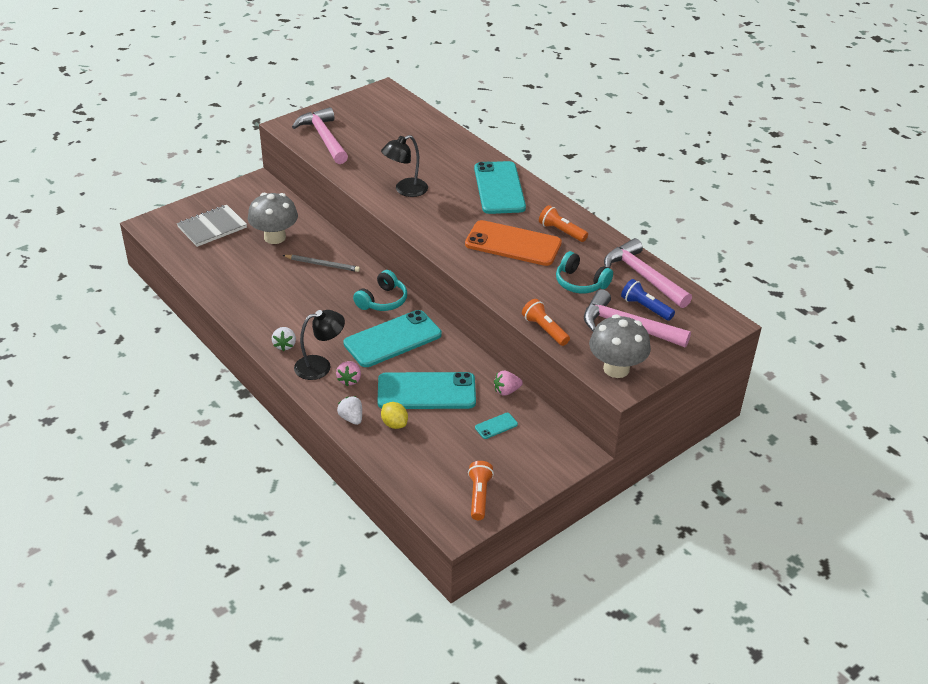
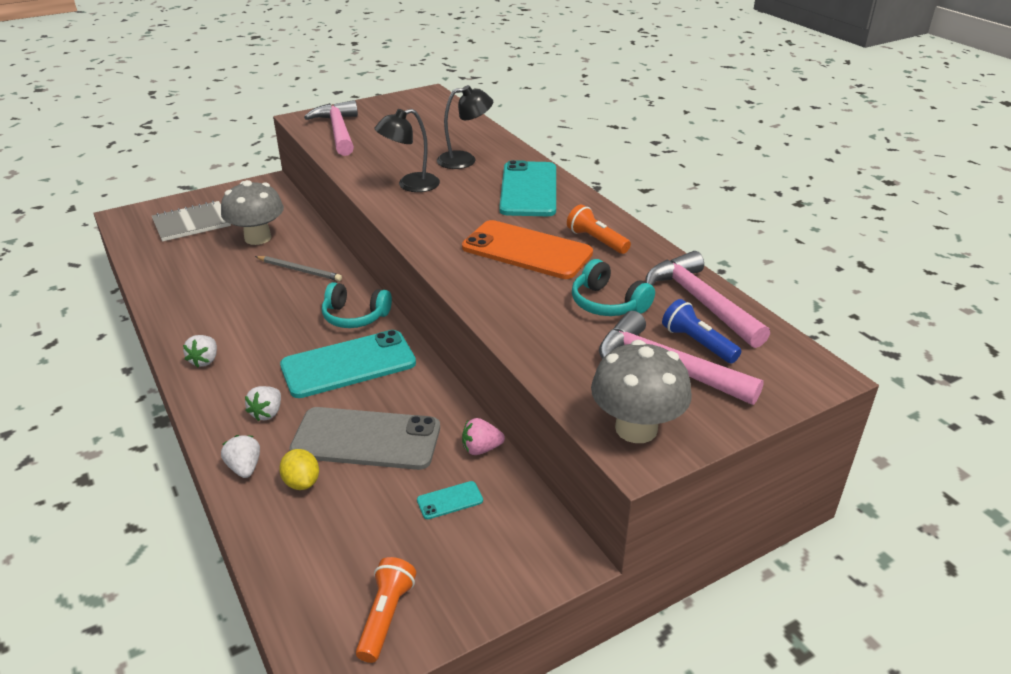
camera: 10 degrees right, 5 degrees down
black lamp [294,310,345,380] -> black lamp moved to [437,85,493,169]
pink strawberry [336,361,361,386] -> white strawberry [245,386,281,422]
turquoise headphones [353,270,407,311] -> turquoise headphones turned 60 degrees clockwise [322,282,392,328]
turquoise phone [378,372,476,409] -> grey phone [289,407,440,470]
orange flashlight [522,299,570,346] -> none

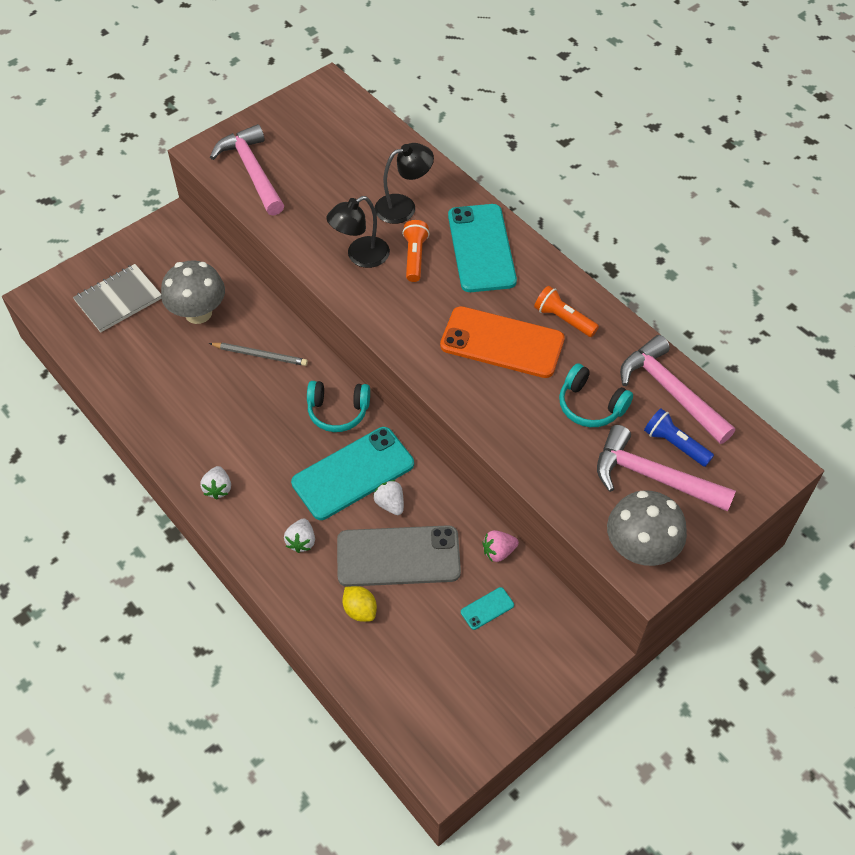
camera: 10 degrees left, 20 degrees up
white strawberry [221,435,260,478] -> white strawberry moved to [373,480,404,515]
orange flashlight [356,557,416,663] -> orange flashlight moved to [402,220,429,282]

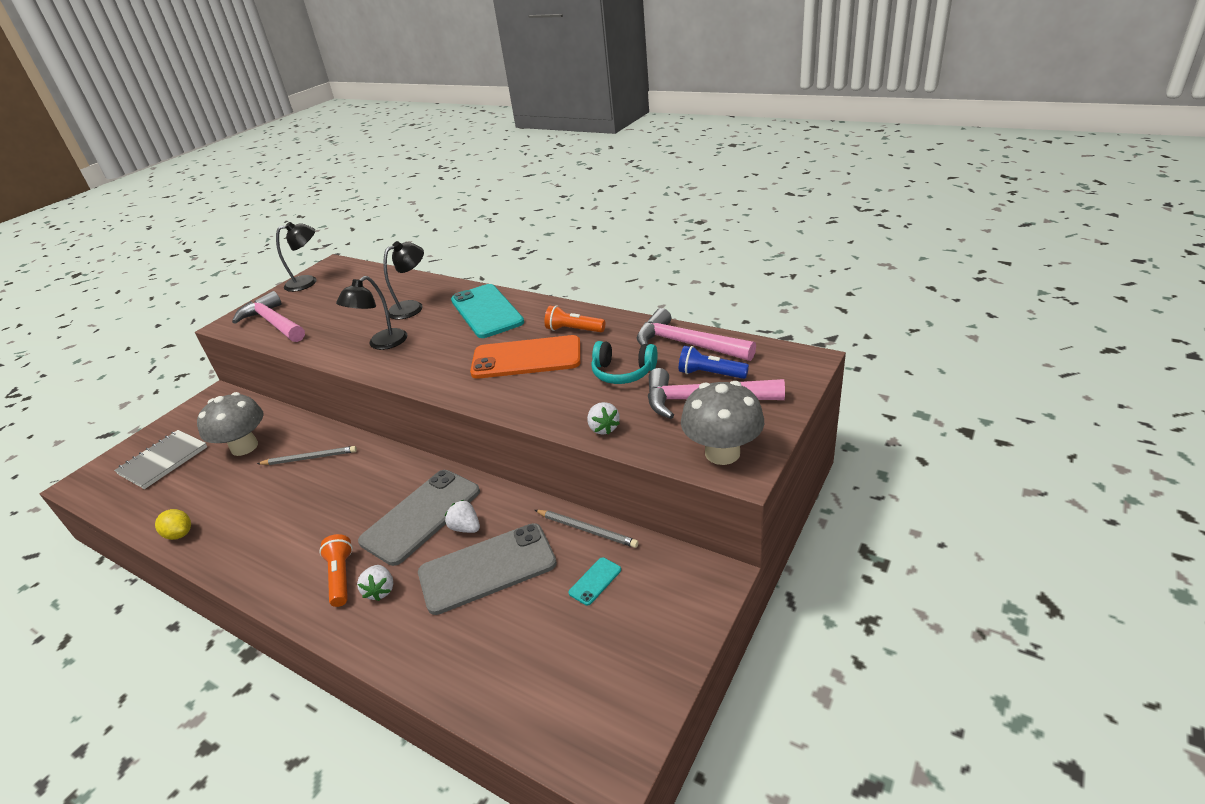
camera: 15 degrees left, 20 degrees down
white strawberry [200,466,231,499] -> white strawberry moved to [587,402,620,435]
turquoise phone [291,427,414,520] -> grey phone [358,470,480,566]
turquoise headphones [307,381,370,432] -> none
yellow lemon [342,586,377,622] -> yellow lemon moved to [155,509,191,540]
orange flashlight [402,220,429,282] -> orange flashlight moved to [319,534,353,607]
pink strawberry [482,530,519,562] -> grey pencil [535,510,639,548]
none -> black lamp [276,222,317,292]

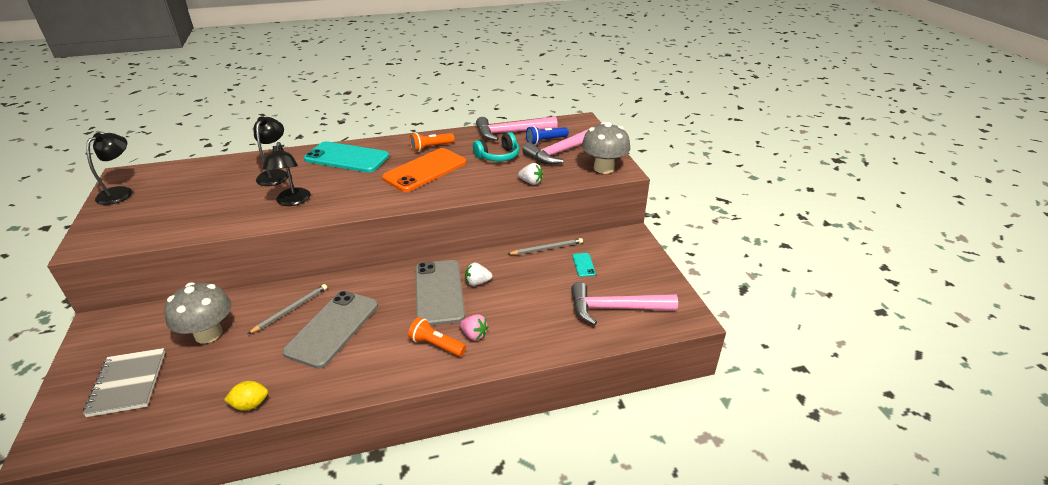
camera: 50 degrees left, 0 degrees up
pink hammer [232,291,305,342] -> pink hammer moved to [571,282,678,325]
white strawberry [357,565,393,601] -> pink strawberry [460,314,489,340]
grey phone [418,523,557,615] -> grey phone moved to [282,291,378,369]

